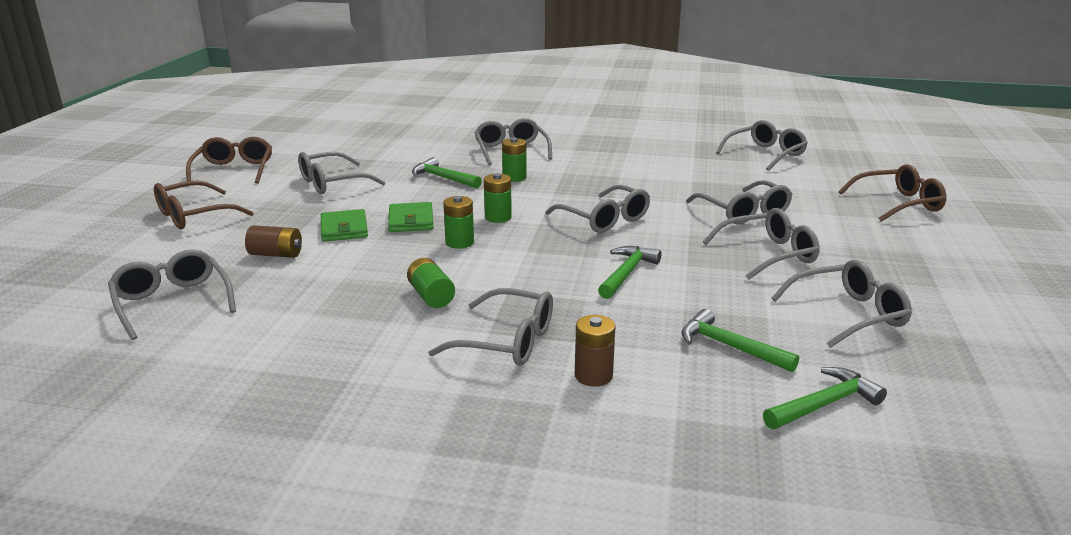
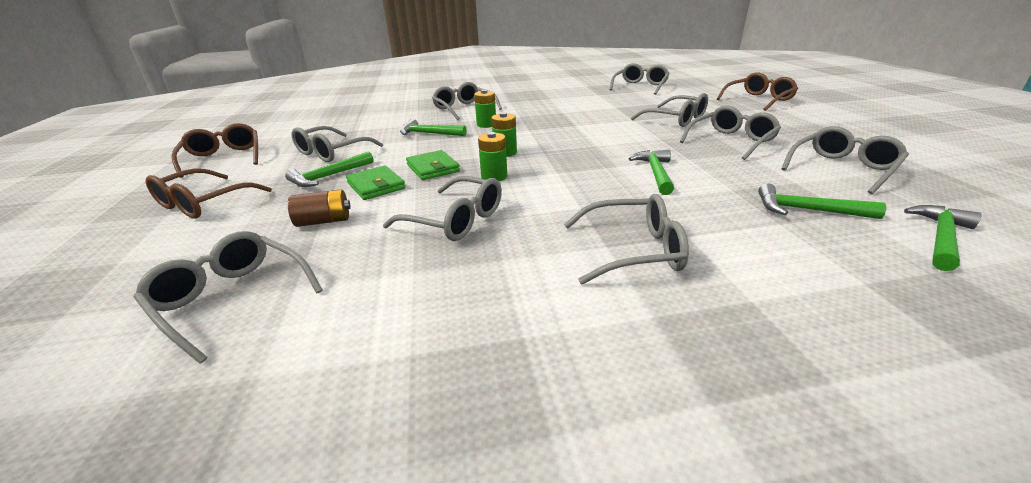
camera: 20 degrees left, 5 degrees up
green battery [407,258,455,308] -> none
grey glasses [545,185,650,233] -> grey glasses moved to [383,176,502,241]
brown battery [575,315,616,387] -> none
none -> green hammer [285,151,374,187]

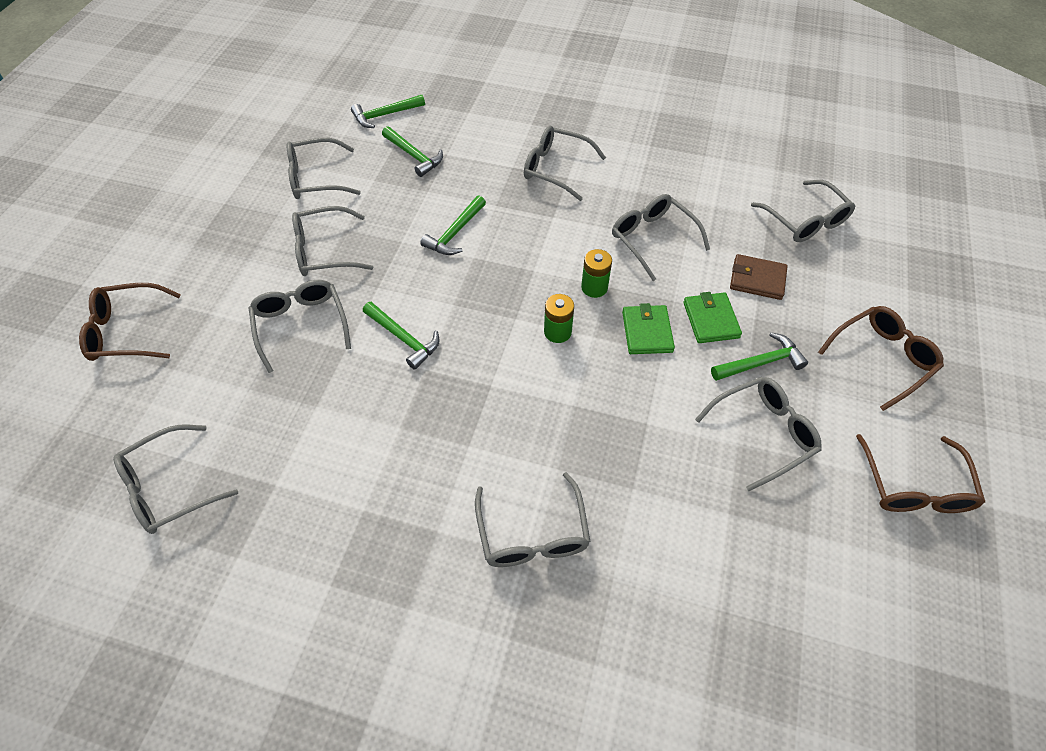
camera: 155 degrees left, 25 degrees up
brown battery [288,189,351,227] -> brown wallet [730,254,788,300]
green hammer [400,119,467,136] -> green hammer moved to [363,302,440,370]
green battery [474,90,496,128] -> none

